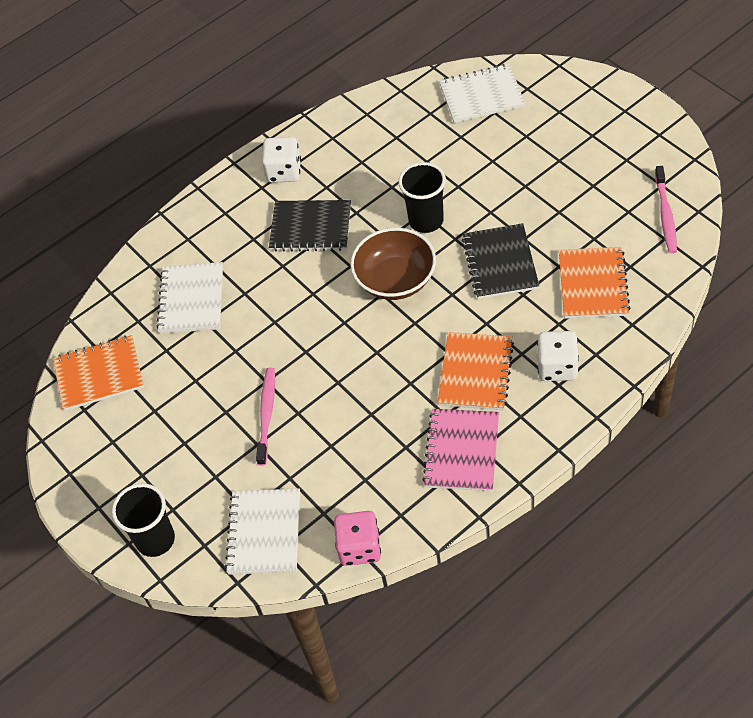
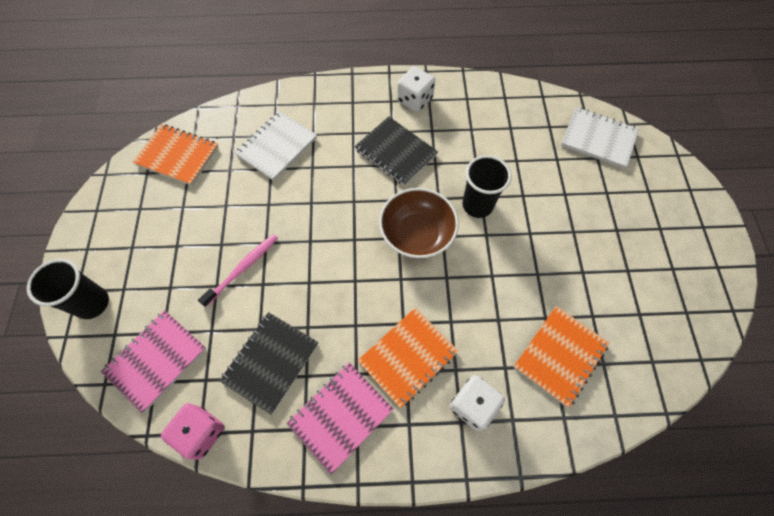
camera: 30 degrees right, 10 degrees up
white notebook [225,488,300,575] -> pink notebook [101,310,206,413]
black notebook [462,223,539,299] -> black notebook moved to [219,312,318,415]
pink toothbrush [655,166,677,253] -> none

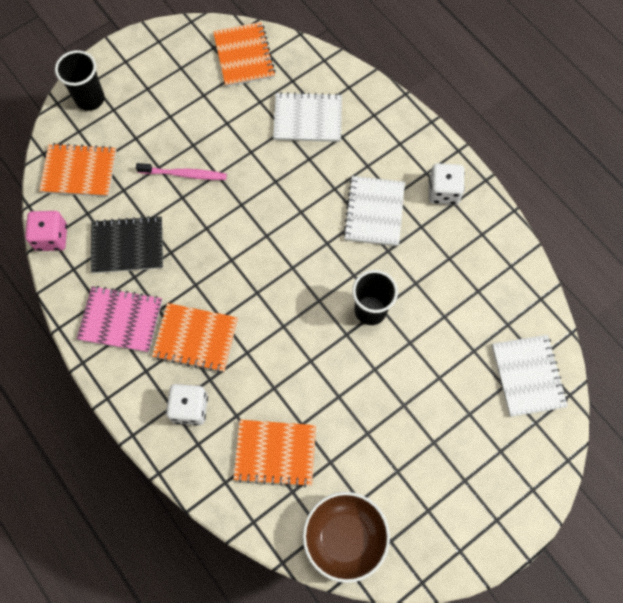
camera: 55 degrees right, 5 degrees up
pink notebook [101,310,206,413] -> orange notebook [39,143,116,197]
black notebook [355,116,438,186] -> white notebook [343,176,405,246]
brown bowl [379,188,459,259] -> brown bowl moved to [303,492,390,583]

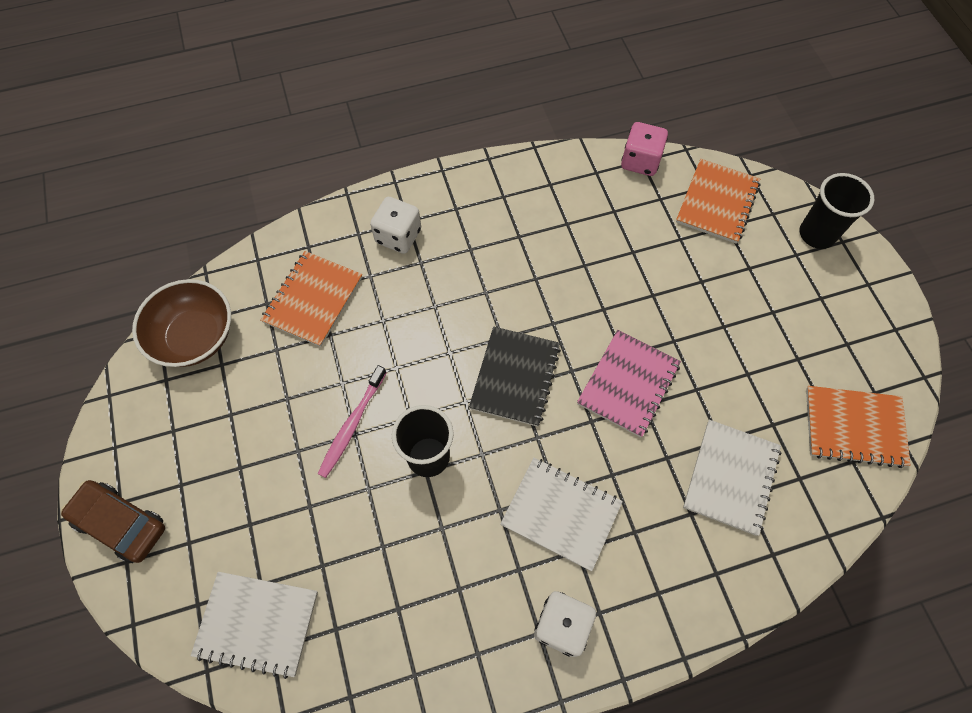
camera: 110 degrees right, 5 degrees down
pink notebook [77,286,162,352] -> pink notebook moved to [577,330,681,438]
black notebook [91,216,163,273] -> black notebook moved to [469,326,561,427]
pink toothbrush [136,163,227,180] -> pink toothbrush moved to [318,365,386,478]
orange notebook [152,303,238,373] -> none
none -> brown car [61,480,165,563]

